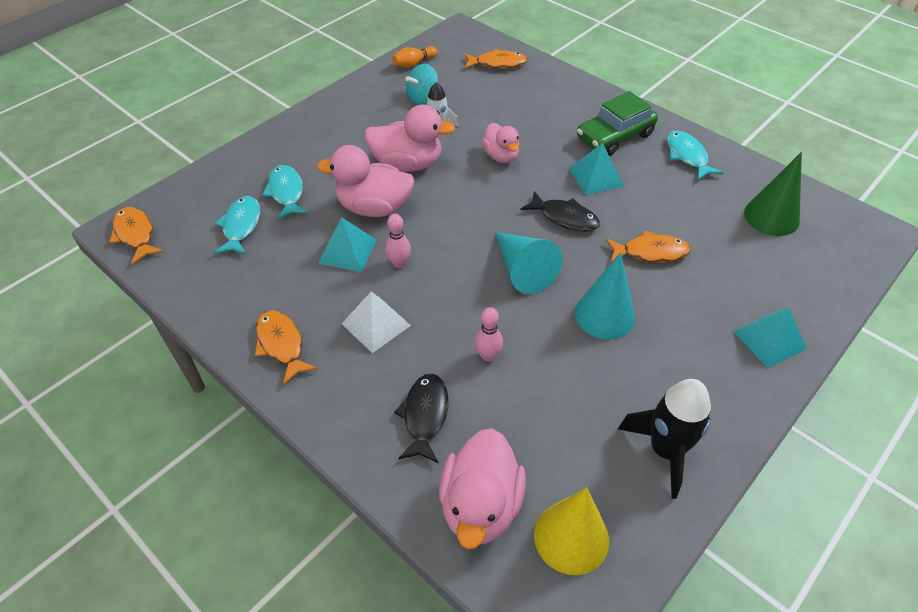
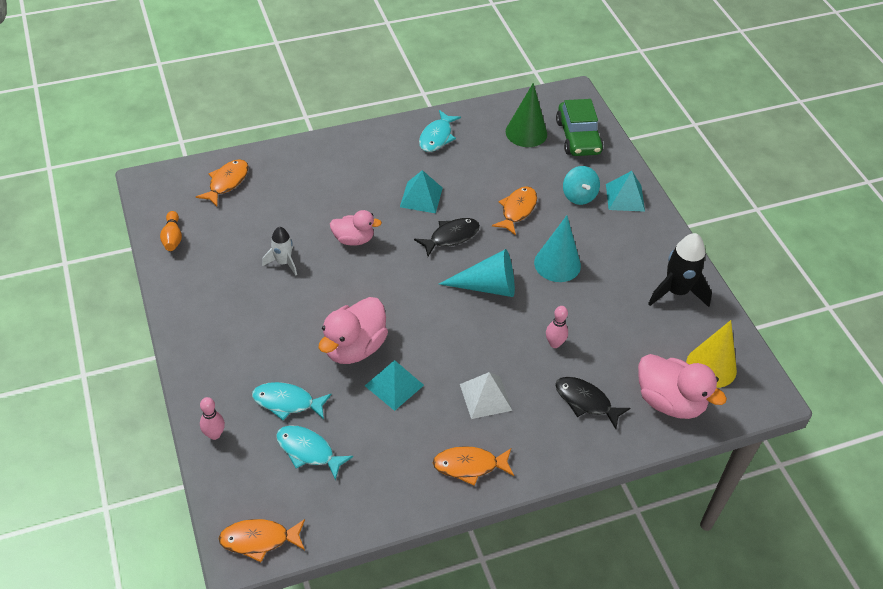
camera: 65 degrees left, 0 degrees up
pink duck [364,105,455,172] -> none
pink bowling pin [385,214,411,268] -> pink bowling pin moved to [200,397,225,440]
turquoise spinning top [406,64,438,104] -> turquoise spinning top moved to [563,166,600,205]
green car [577,91,658,156] -> green car moved to [556,99,603,156]
turquoise fish [667,131,723,181] -> turquoise fish turned 75 degrees counterclockwise [419,110,461,152]

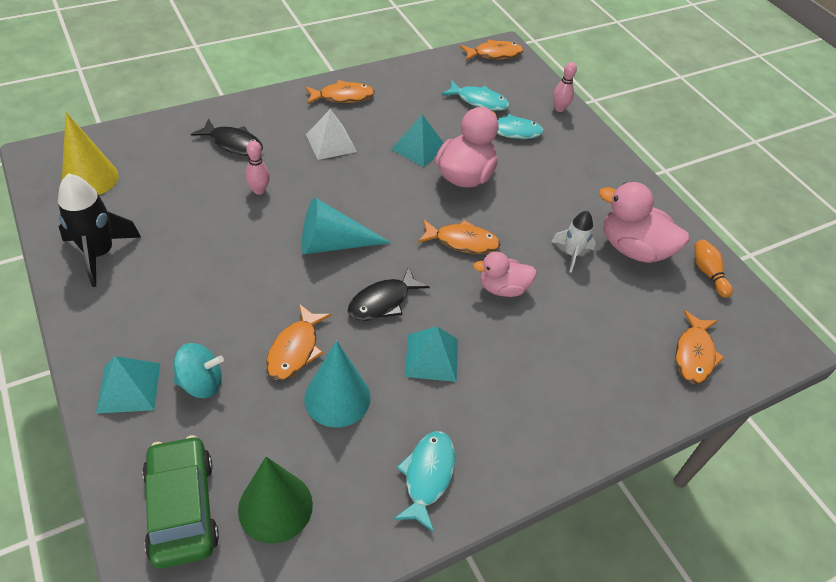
camera: 170 degrees right, 0 degrees up
turquoise cone [534,215,581,282] -> turquoise cone moved to [304,340,371,428]
turquoise spinning top [563,166,600,205] -> turquoise spinning top turned 105 degrees clockwise [174,343,224,398]
pink duck [638,354,727,419] -> pink duck moved to [599,182,689,263]
none -> orange fish [418,219,501,254]

